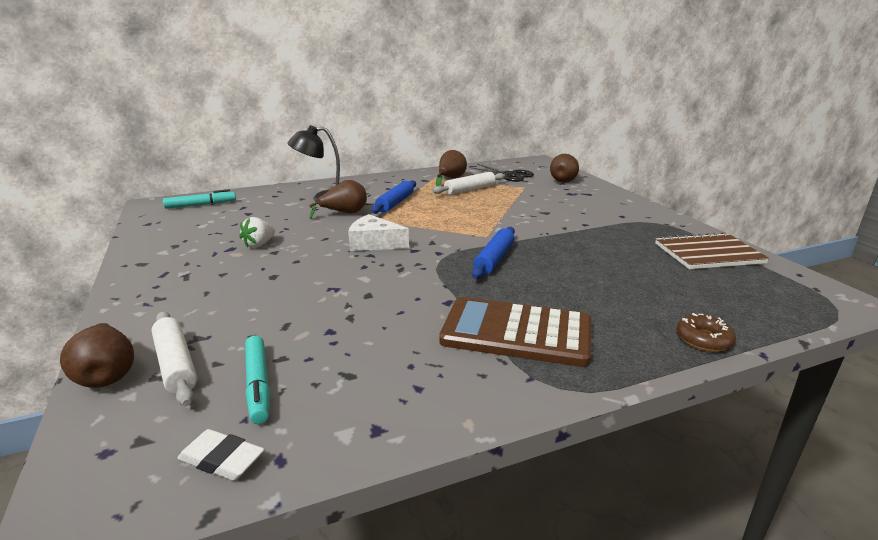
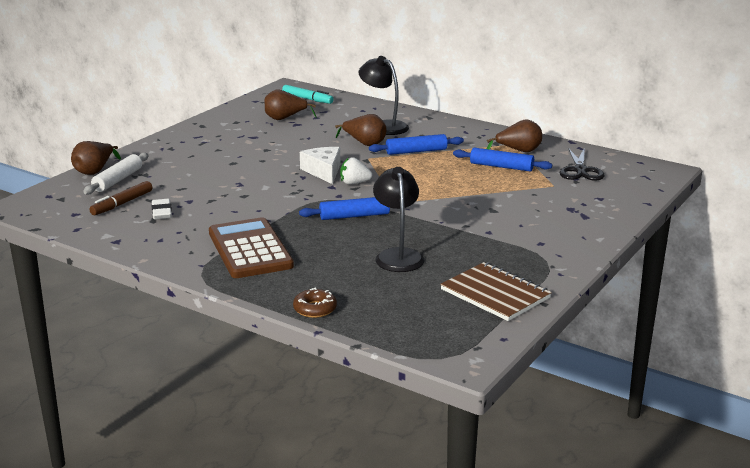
camera: 55 degrees right, 0 degrees up
white eraser [177,429,264,481] -> white eraser moved to [152,199,172,219]
white strawberry [239,217,275,248] -> white strawberry moved to [340,157,372,184]
turquoise marker [245,336,270,424] -> brown marker [89,181,152,215]
white rolling pin [432,172,505,195] -> blue rolling pin [453,148,552,171]
brown pear [550,154,579,183] -> brown pear moved to [264,90,317,120]
none -> black lamp [373,167,425,272]

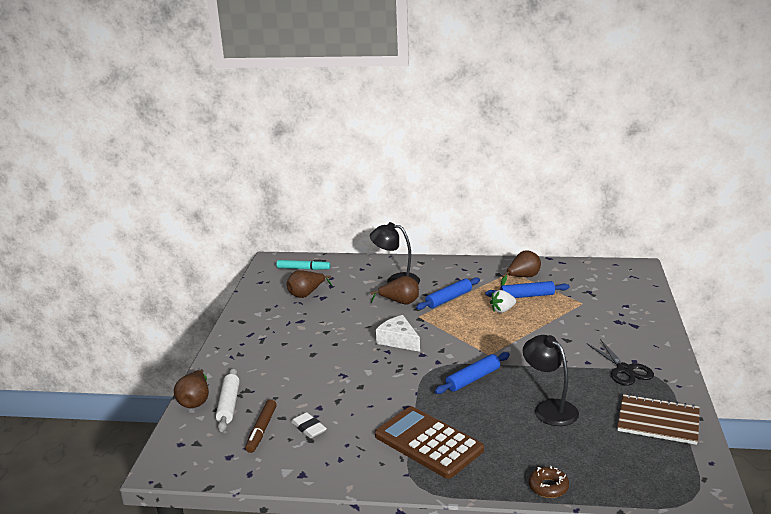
camera: 25 degrees left, 0 degrees up
white strawberry [340,157,372,184] -> white strawberry moved to [490,290,516,313]
black scissors [560,147,605,181] -> black scissors moved to [587,339,654,385]

